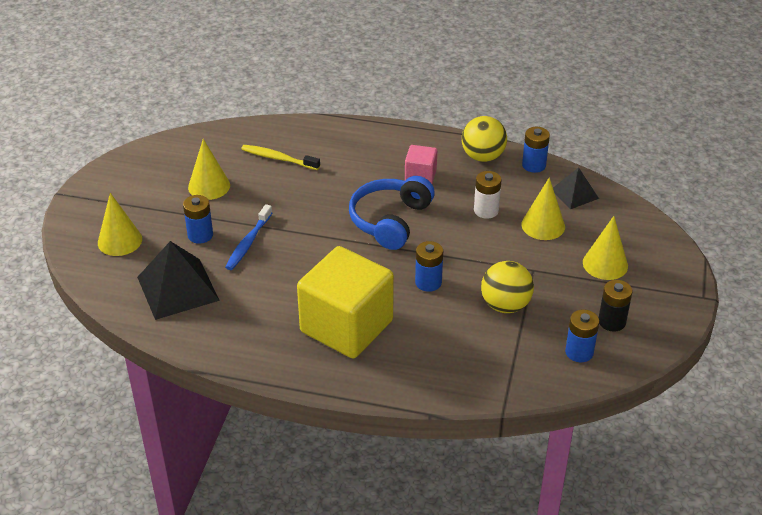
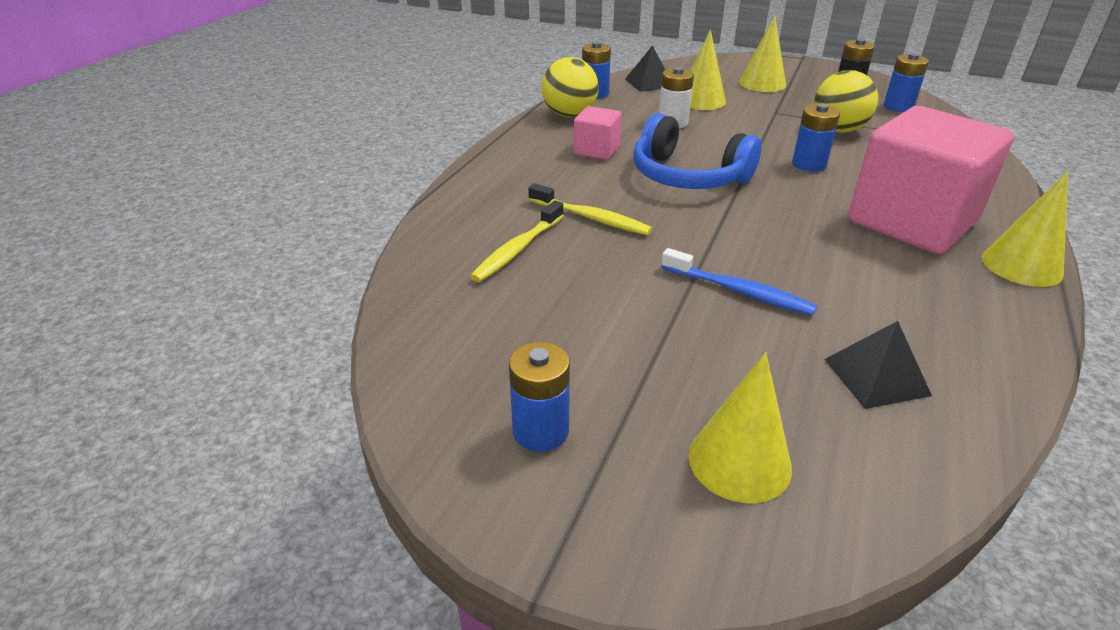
camera: 80 degrees left, 5 degrees down
black pyramid [137,241,220,320] -> black pyramid [824,321,932,409], size x0.58
blue battery [183,195,213,244] -> blue battery moved to [509,342,570,452]
yellow cone [188,139,230,200] -> yellow cone moved to [982,171,1068,287]
yellow cube [297,246,394,358] -> pink cube [848,106,1014,254]
none -> yellow toothbrush [528,183,652,235]

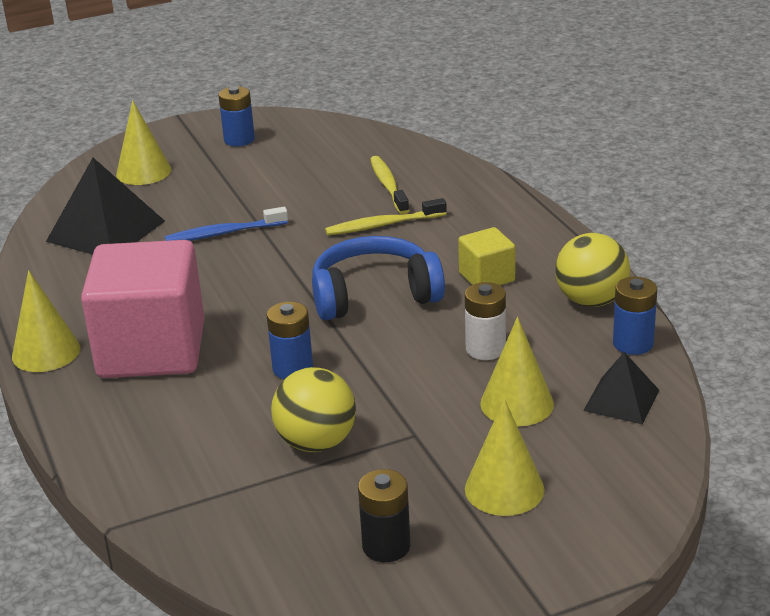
camera: 135 degrees right, 5 degrees down
pink cube [574,106,622,160] -> yellow cube [458,227,515,285]
black pyramid [824,321,932,409] -> black pyramid [46,158,165,255], size x1.73
blue battery [883,53,929,112] -> none

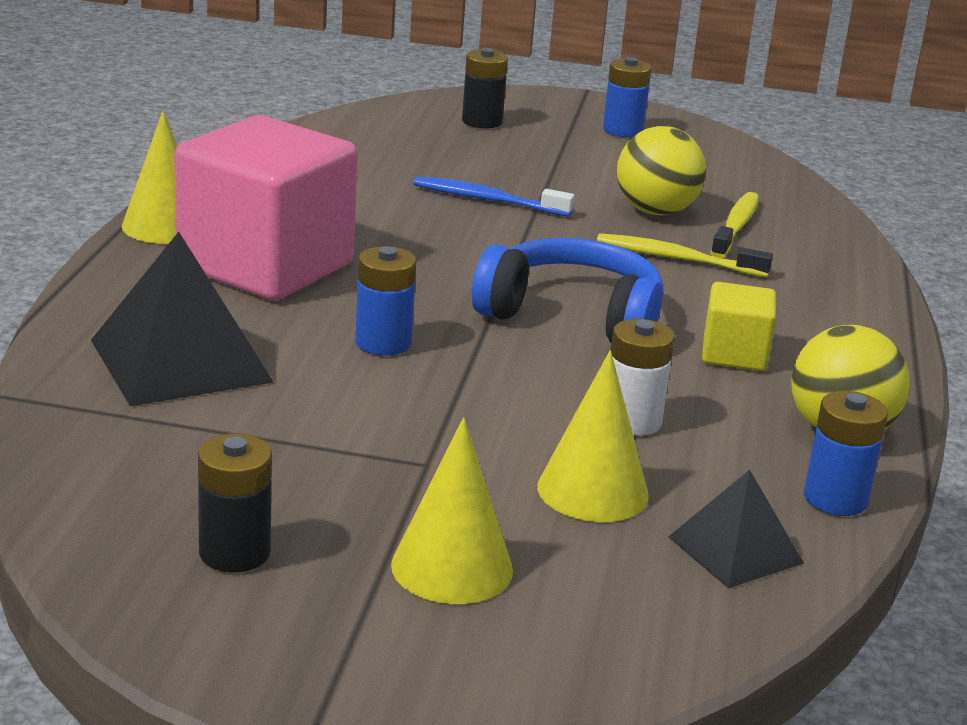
camera: 30 degrees right, 5 degrees down
black pyramid [46,158,165,255] -> black pyramid moved to [91,232,273,406]
yellow cone [116,100,171,185] -> black battery [462,48,508,128]
yellow ball [271,367,356,452] -> yellow ball moved to [617,126,706,215]

